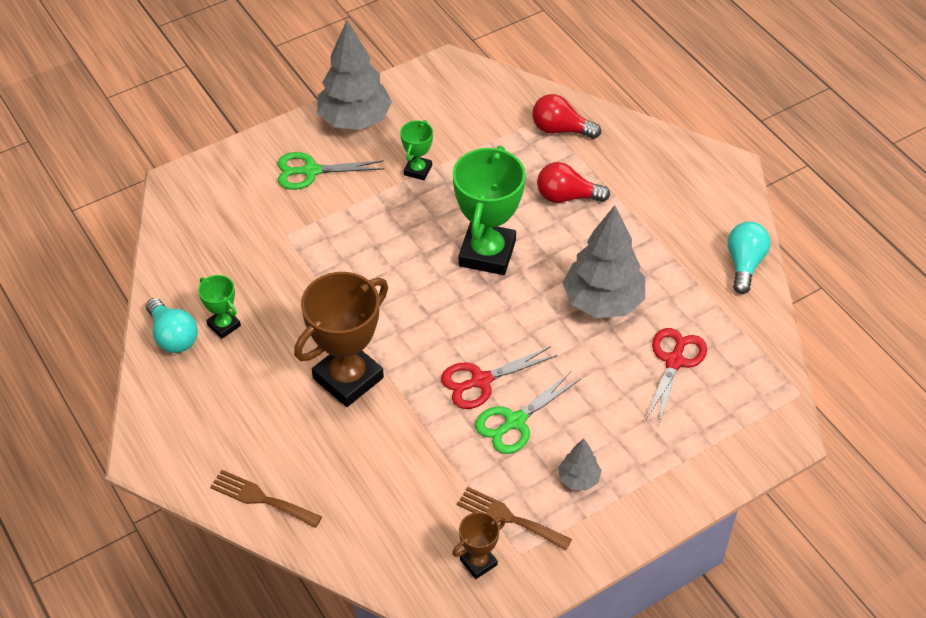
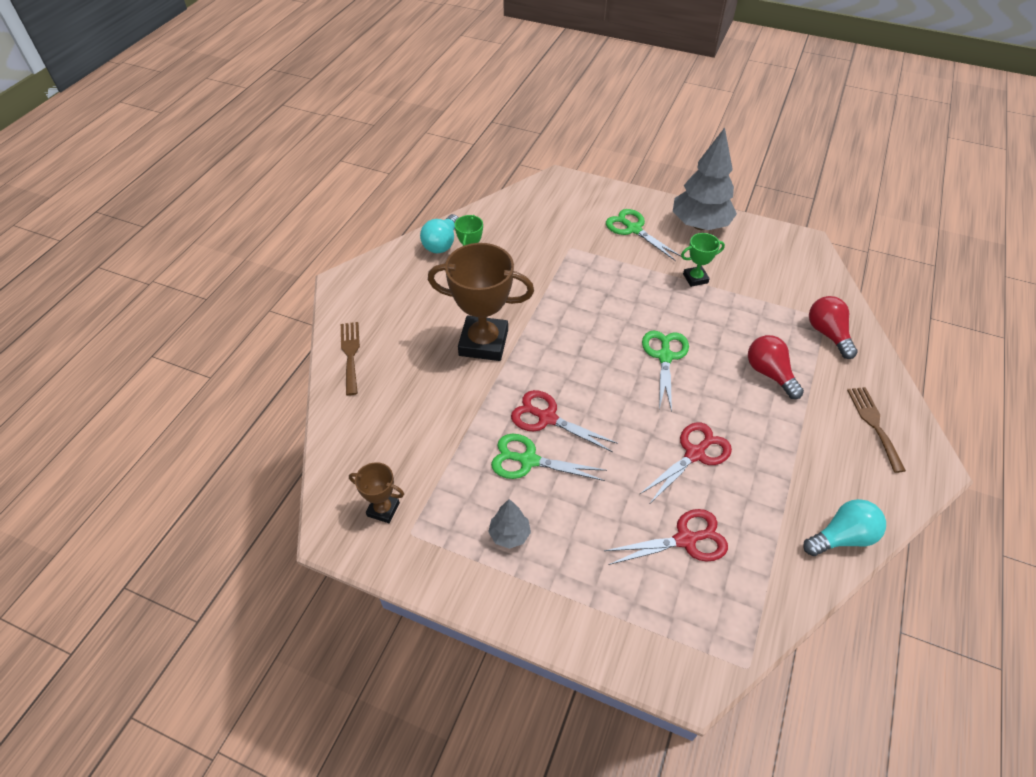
camera: 55 degrees right, 0 degrees up
green trophy [453,145,526,275] -> green scissors [642,330,689,412]
brown fork [457,487,572,550] -> brown fork moved to [847,387,906,473]
grey tree [562,205,645,318] -> red scissors [639,422,732,503]

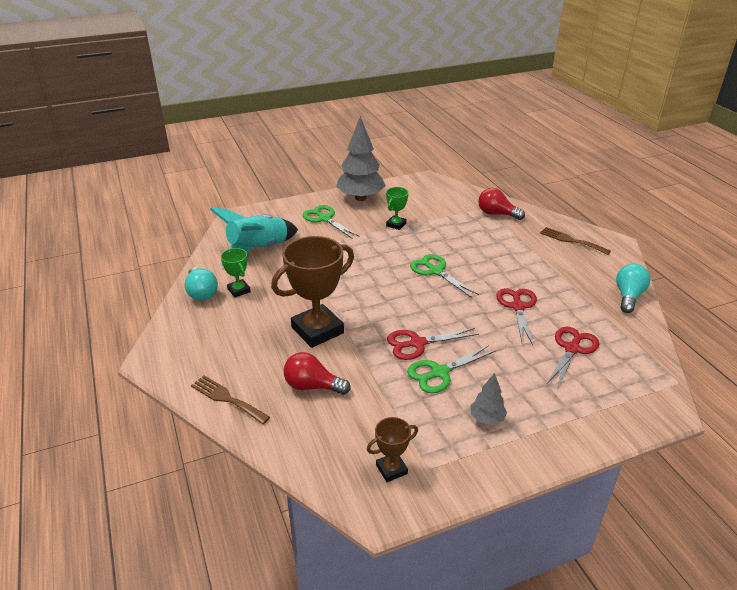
camera: 45 degrees left, 15 degrees down
green scissors [606,209,681,261] -> green scissors turned 45 degrees clockwise [303,205,360,239]
red light bulb [748,335,804,399] -> red light bulb moved to [284,352,351,395]
none -> turquoise rocket [210,208,298,266]

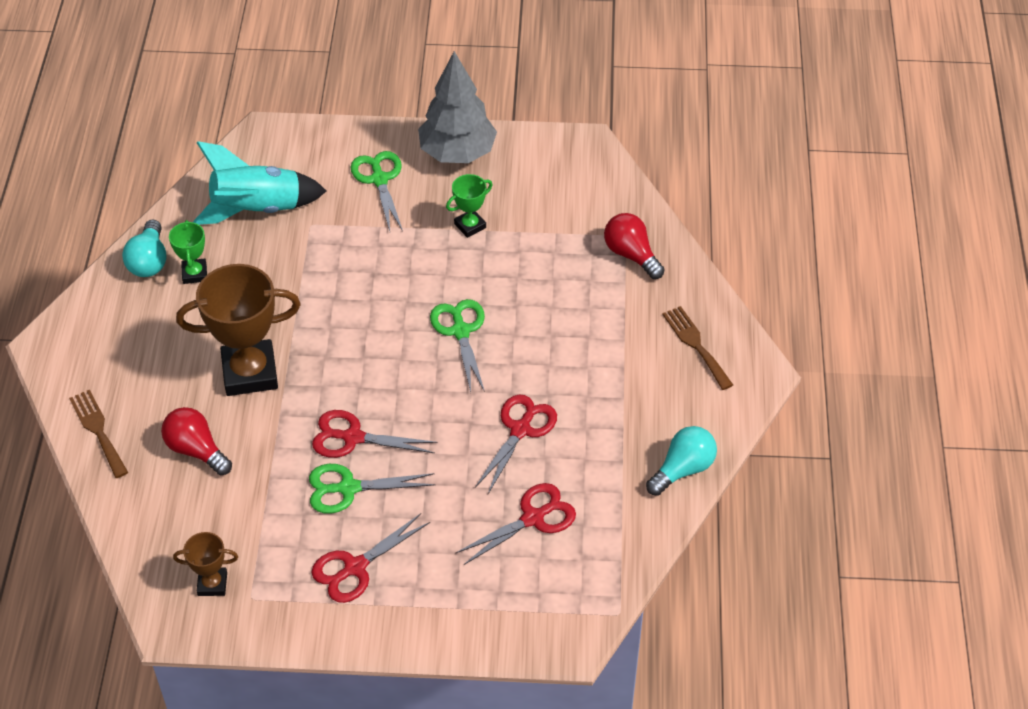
camera: 25 degrees right, 15 degrees up
grey tree [471,373,507,425] -> red scissors [311,514,430,603]

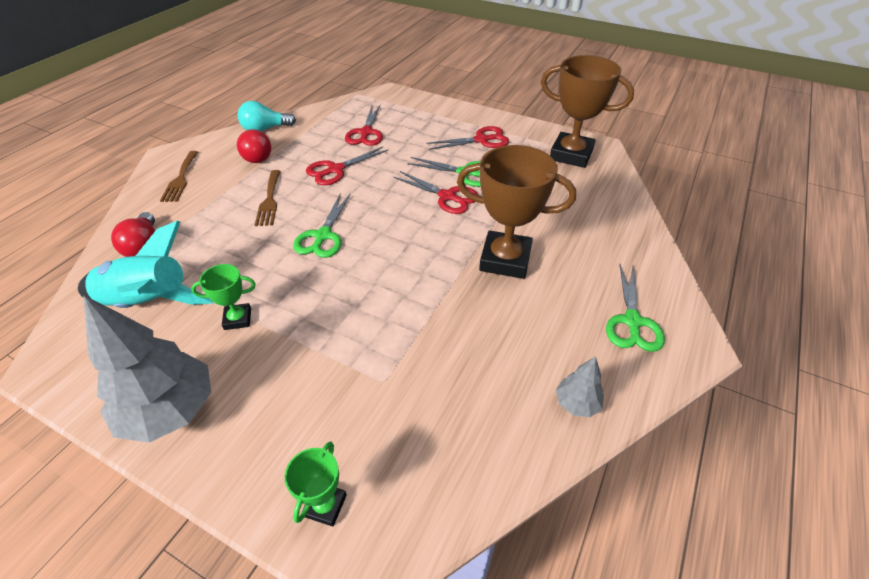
camera: 155 degrees left, 5 degrees down
brown fork [69,390,128,478] -> brown fork moved to [255,170,281,226]
turquoise light bulb [122,219,166,277] -> grey tree [556,356,604,417]
red light bulb [161,407,232,475] -> red light bulb moved to [237,129,271,163]
green trophy [169,220,207,284] -> green trophy moved to [284,441,347,527]
brown trophy [173,532,238,596] -> brown trophy [541,55,634,168], size x2.04
turquoise rocket [193,141,326,225] -> turquoise rocket moved to [78,221,214,308]
green scissors [351,151,403,231] -> green scissors moved to [606,264,665,352]
red scissors [456,483,576,565] -> red scissors turned 75 degrees counterclockwise [345,104,383,146]

